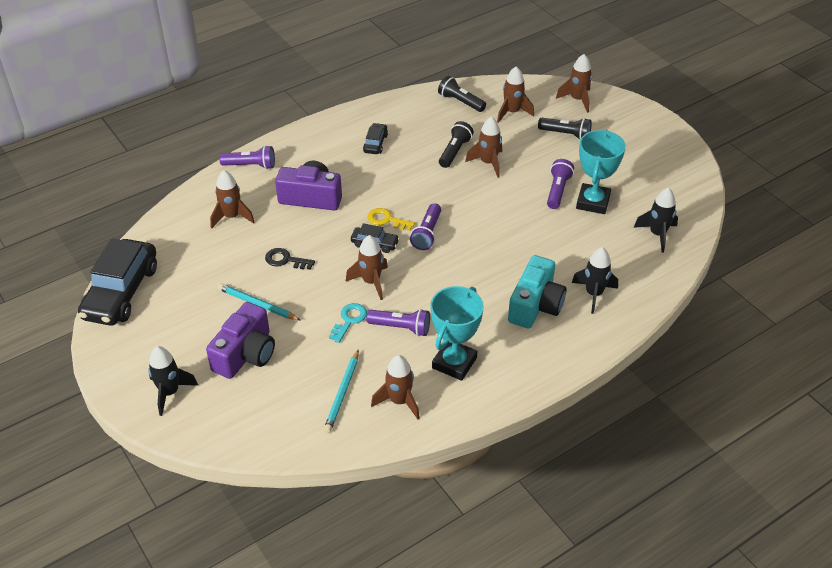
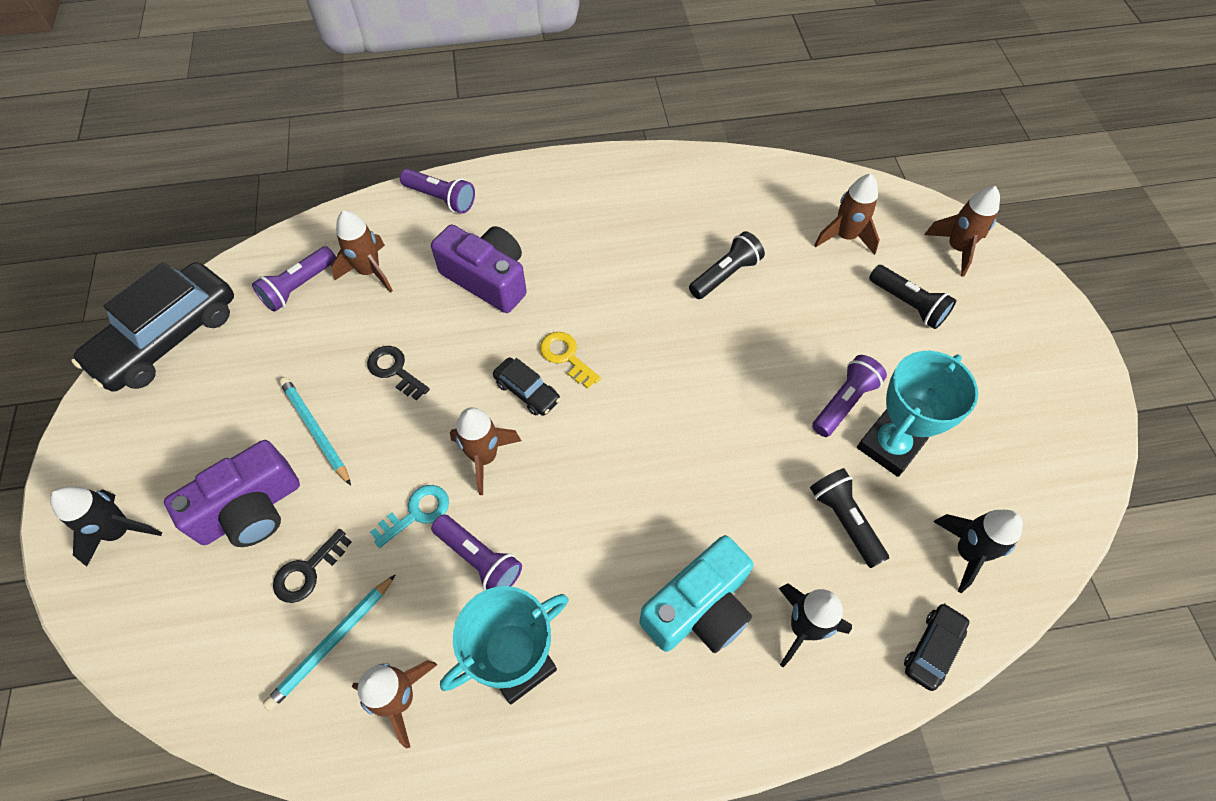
camera: 25 degrees right, 15 degrees up
black car [363,123,388,154] -> black car moved to [904,603,969,691]
purple flashlight [410,203,441,250] -> purple flashlight moved to [252,246,336,312]
black flashlight [438,76,486,112] -> black flashlight moved to [810,468,889,568]
brown rocket [465,116,502,178] -> none
none -> black key [273,529,352,603]

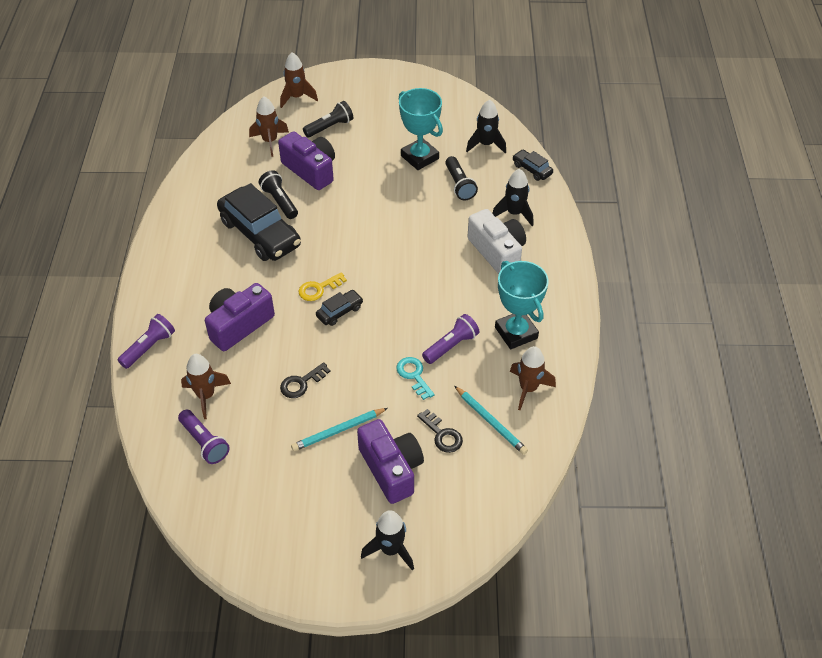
camera: 80 degrees left, 10 degrees down
black car [72,262,234,392] -> black car moved to [217,183,301,261]
brown rocket [450,407,521,495] -> none
turquoise camera [640,535,753,653] -> white camera [467,209,526,274]
black flashlight [810,468,889,568] -> black flashlight turned 90 degrees counterclockwise [445,156,478,200]
purple flashlight [812,355,887,437] -> none
none -> purple camera [278,131,335,190]

